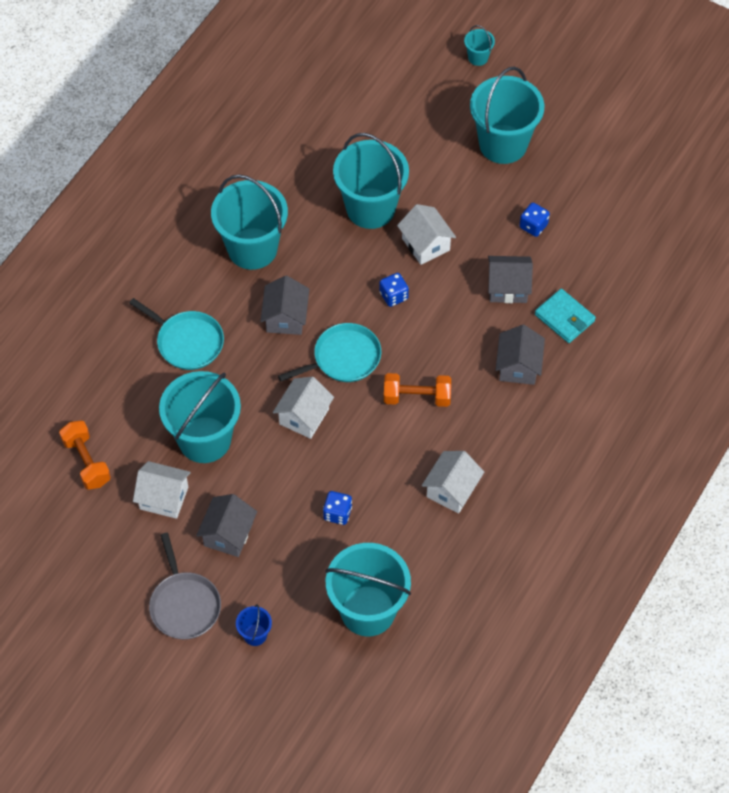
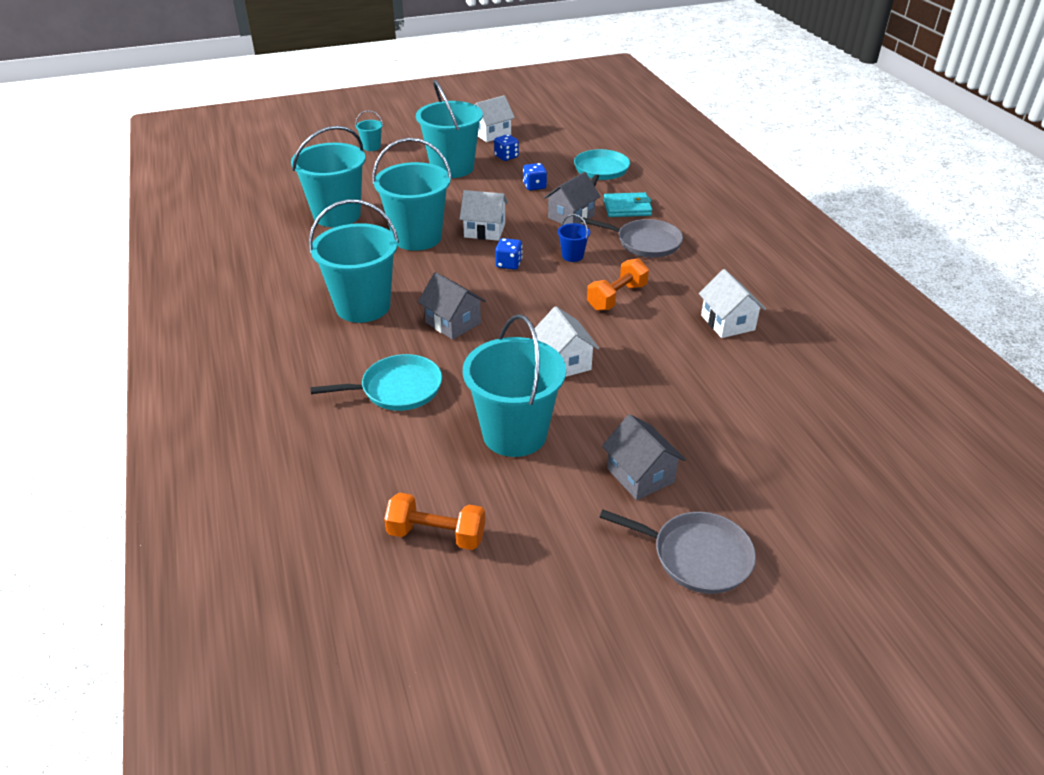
camera: 50 degrees left, 20 degrees down
white house [133,461,191,519] -> white house moved to [475,95,515,142]
blue bucket [236,605,272,646] -> blue bucket moved to [558,214,590,262]
turquoise pan [278,323,381,382] -> turquoise pan moved to [574,149,630,186]
blue dice [323,491,352,525] -> blue dice moved to [494,134,519,161]
turquoise bucket [325,543,411,636] -> turquoise bucket moved to [291,126,366,227]
grey house [496,325,545,385] -> grey pan [581,217,683,258]

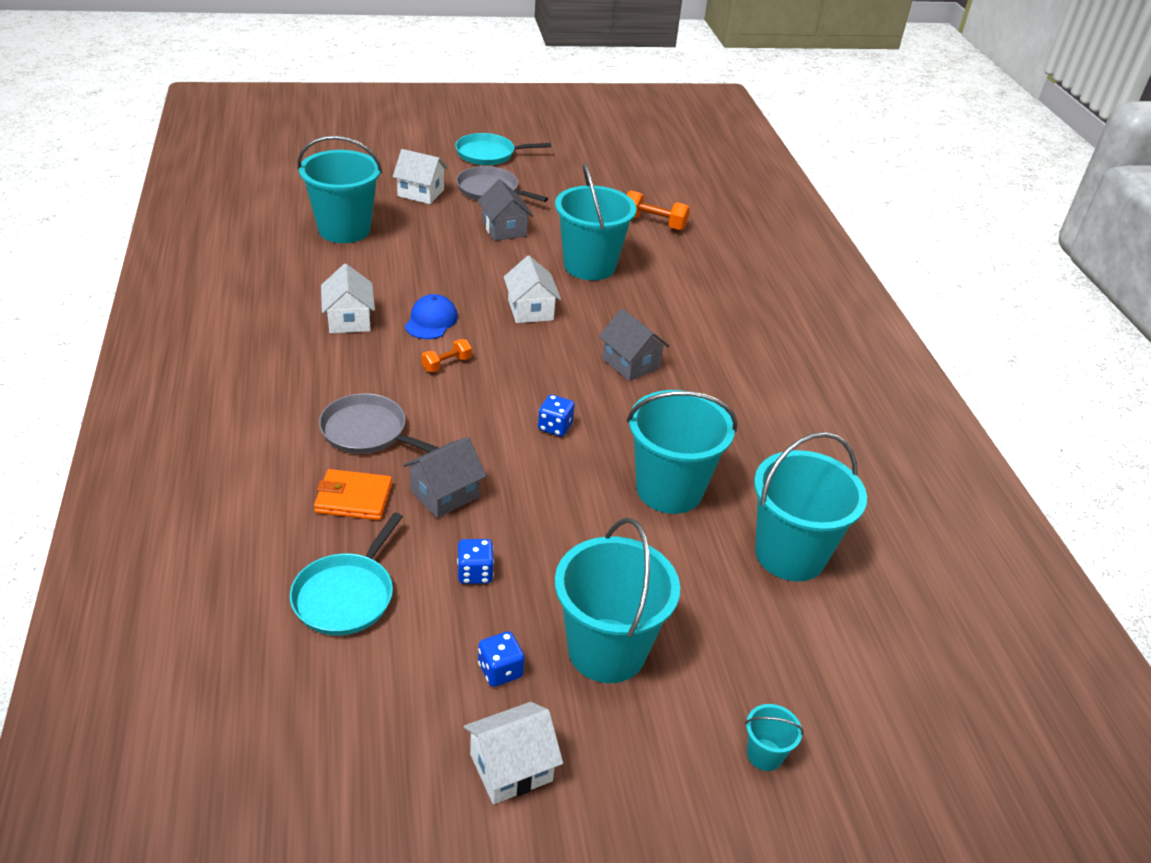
camera: 175 degrees left, 0 degrees up
turquoise bucket [309,199,399,323] -> turquoise bucket moved to [297,136,382,243]
turquoise pan [310,354,442,411] -> turquoise pan moved to [455,133,551,165]
white house [460,190,508,241] -> white house moved to [393,149,448,204]
blue bucket [558,214,590,262] -> none
orange dumbbell [587,258,649,311] -> orange dumbbell [421,339,472,372], size x0.63
turquoise wallet [603,192,652,217] -> orange wallet [314,469,392,520]
none -> blue cap [405,294,458,339]

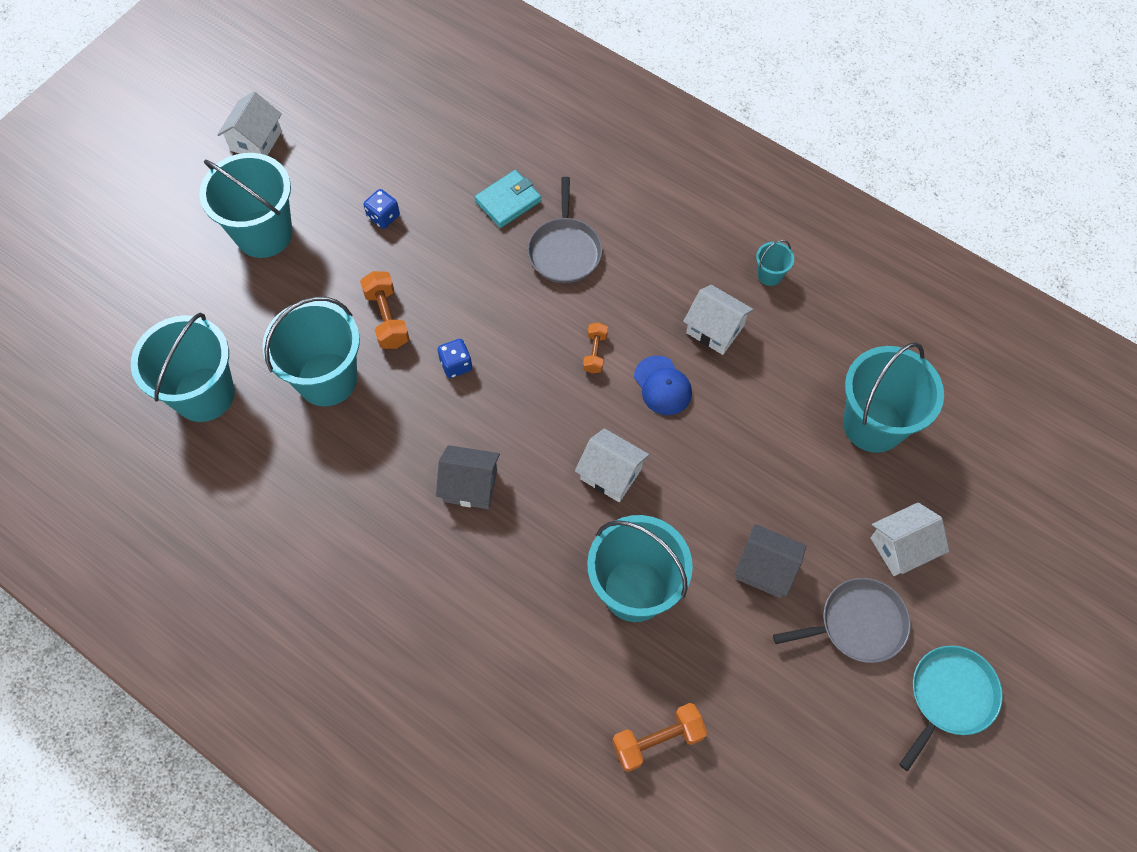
camera: 140 degrees right, 25 degrees up
turquoise pan [290,512,403,635] -> none
orange wallet [314,469,392,520] -> turquoise wallet [474,170,541,228]
grey pan [319,393,439,454] -> grey pan turned 105 degrees clockwise [528,177,602,283]
grey house [403,437,487,518] -> none
blue dice [478,631,525,687] -> none
turquoise bucket [745,704,804,771] -> turquoise bucket moved to [756,240,794,286]
none -> orange dumbbell [360,271,410,349]

